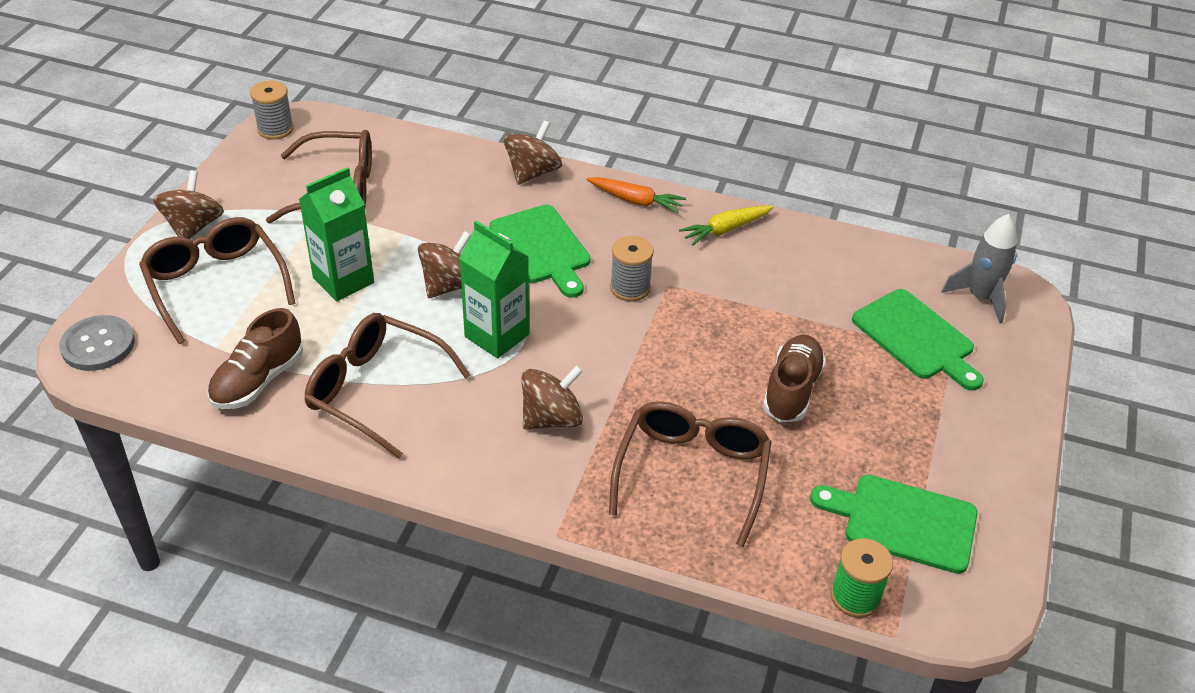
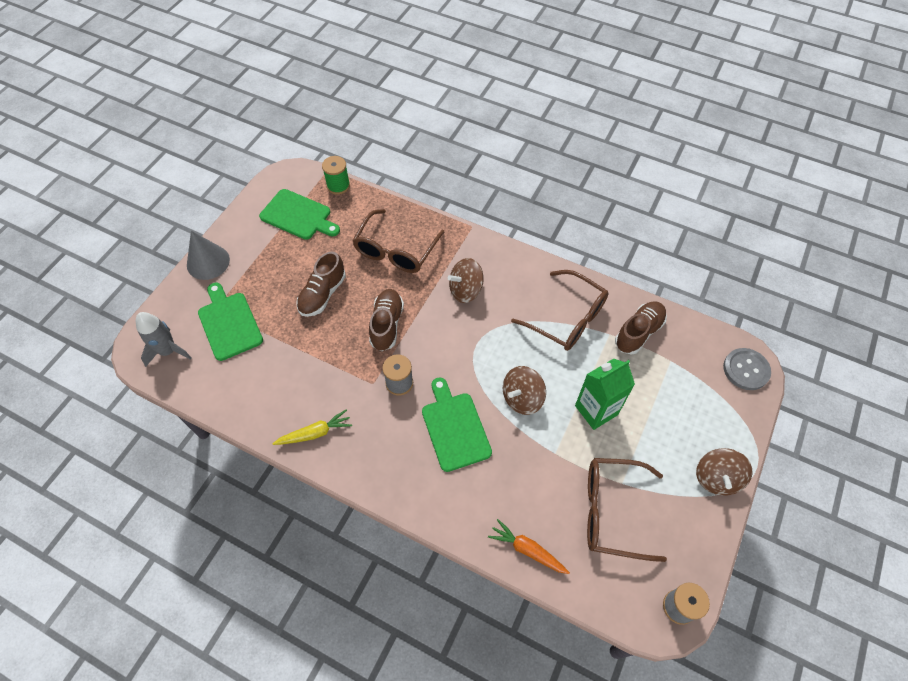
camera: 170 degrees left, 15 degrees up
brown glasses [139,217,295,344] -> none
green carton [459,221,529,359] -> none
brown spinning top [504,120,562,185] -> none
orange carrot [587,177,686,214] -> orange carrot moved to [488,519,570,574]
none -> grey cone [187,231,230,280]
none -> brown shoe [369,289,404,351]

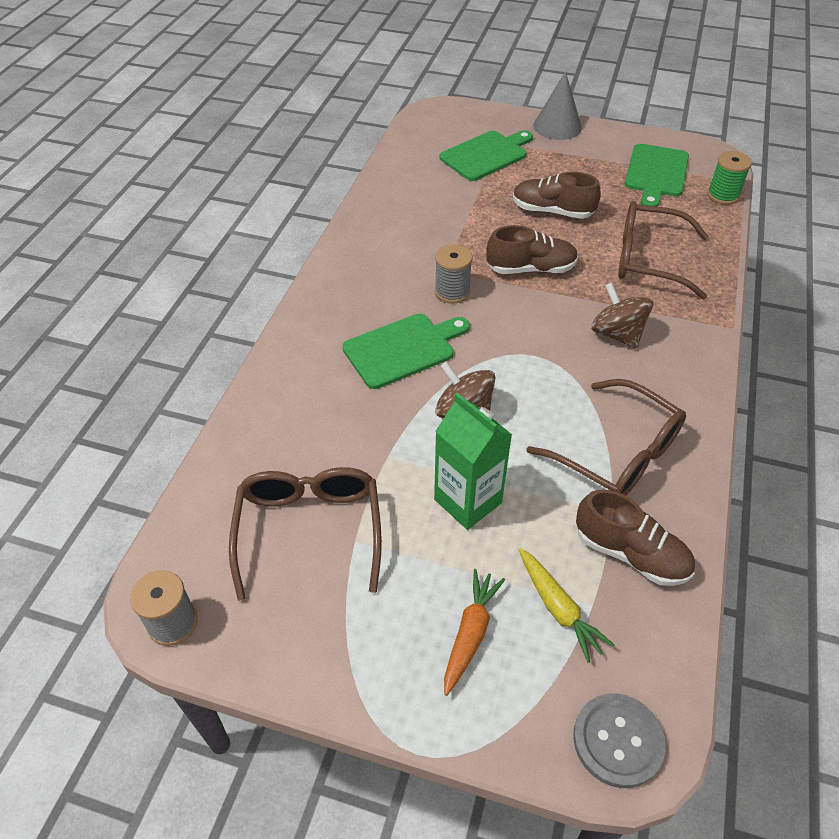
camera: 80 degrees right, 10 degrees down
grey rocket [136,312,192,367] -> none
yellow carrot [272,409,352,445] -> yellow carrot moved to [519,548,614,662]
orange carrot [488,519,570,574] -> orange carrot moved to [444,569,505,696]
brown glasses [511,270,609,351] -> brown glasses turned 75 degrees counterclockwise [527,379,686,496]
brown spinning top [696,448,752,496] -> none

